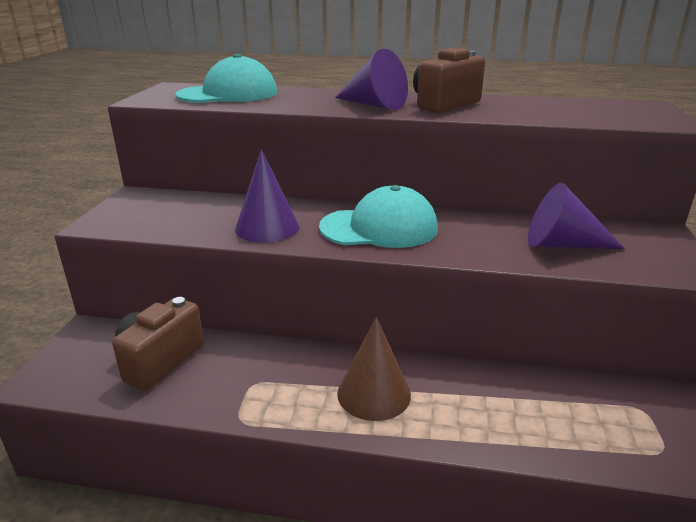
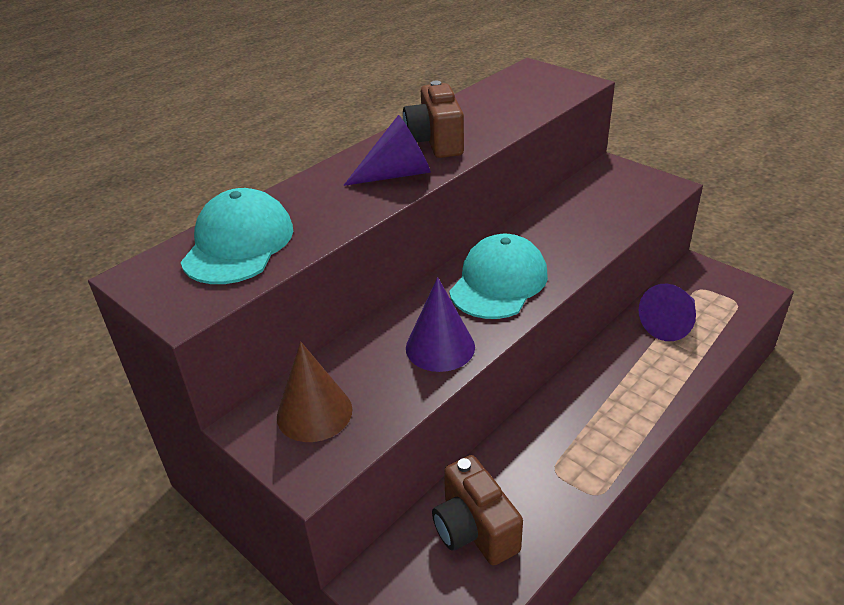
camera: 55 degrees left, 10 degrees up
brown cone [337,317,411,421] -> brown cone moved to [277,342,352,442]
purple cone [528,183,625,249] -> purple cone moved to [639,284,696,341]

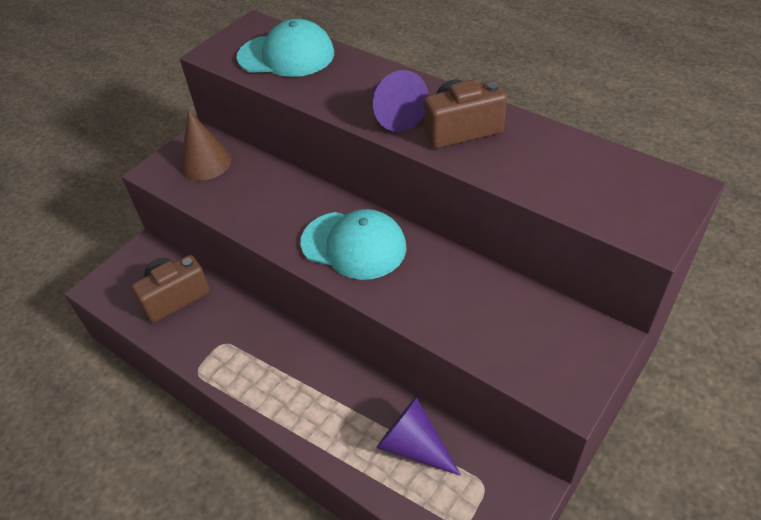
camera: 85 degrees right, 10 degrees up
purple cone [406,277,475,372] -> none

